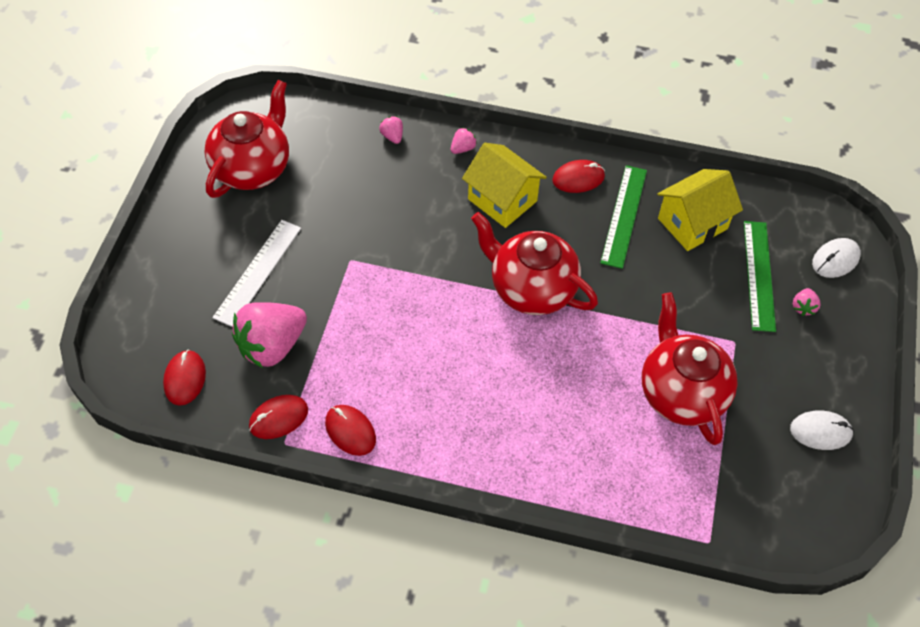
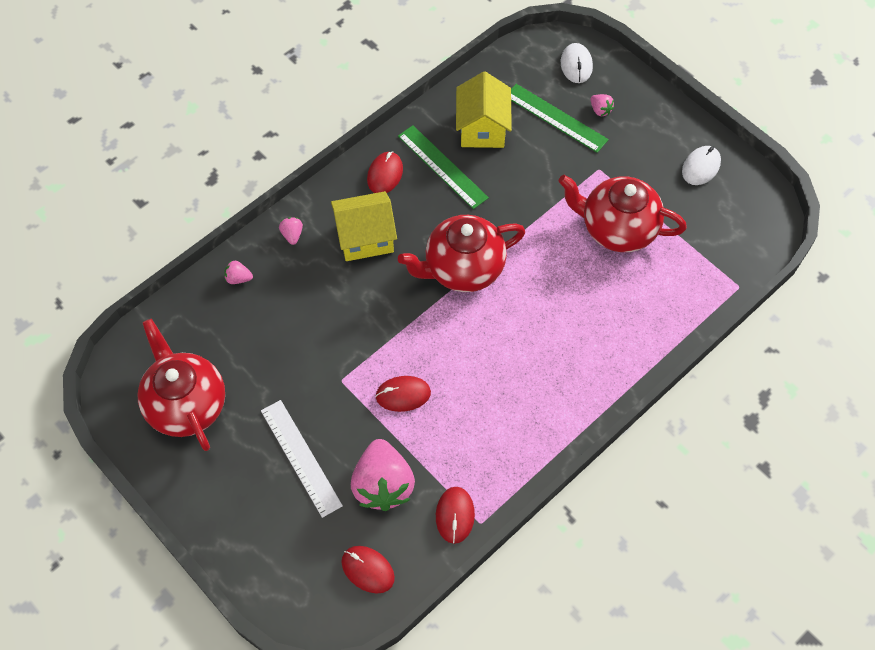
camera: 55 degrees left, 5 degrees up
red mouse [325,405,376,456] -> red mouse moved to [375,376,431,412]

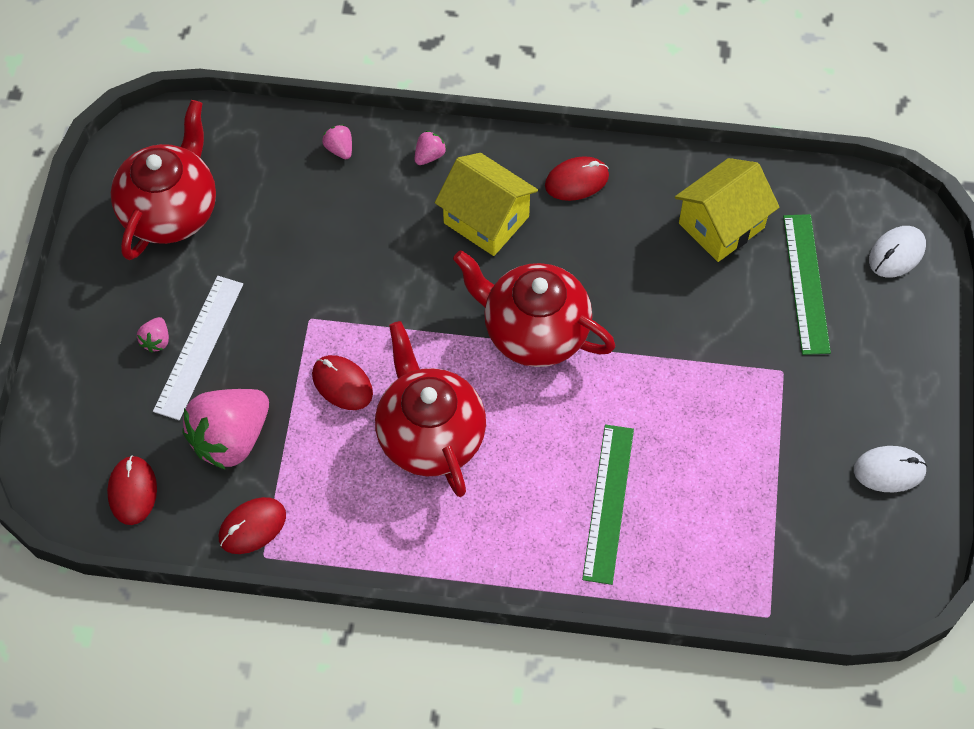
camera: 50 degrees right, 0 degrees up
green ruler [398,125,489,209] -> green ruler moved to [582,425,634,585]
red teapot [558,175,687,252] -> red teapot moved to [375,321,486,497]
pink strawberry [590,94,614,116] -> pink strawberry moved to [137,317,169,352]

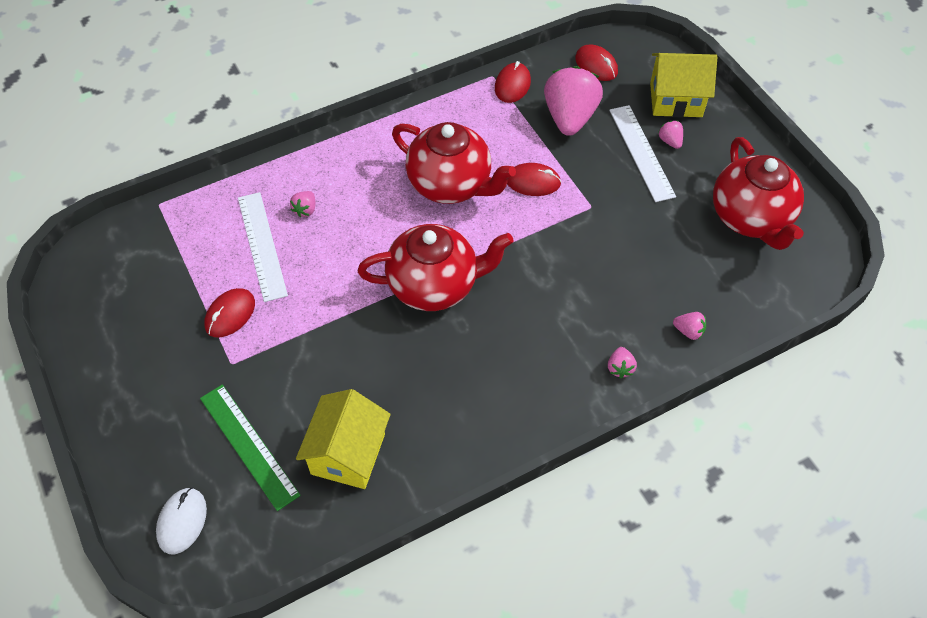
camera: 145 degrees right, 5 degrees down
yellow house [435,153,538,256] -> yellow house moved to [650,53,717,117]
red mouse [545,156,609,201] -> red mouse moved to [204,288,255,337]
green ruler [582,425,634,585] -> pink strawberry [290,191,315,217]
white mouse [854,446,927,492] -> none
none -> white ruler [238,192,288,302]

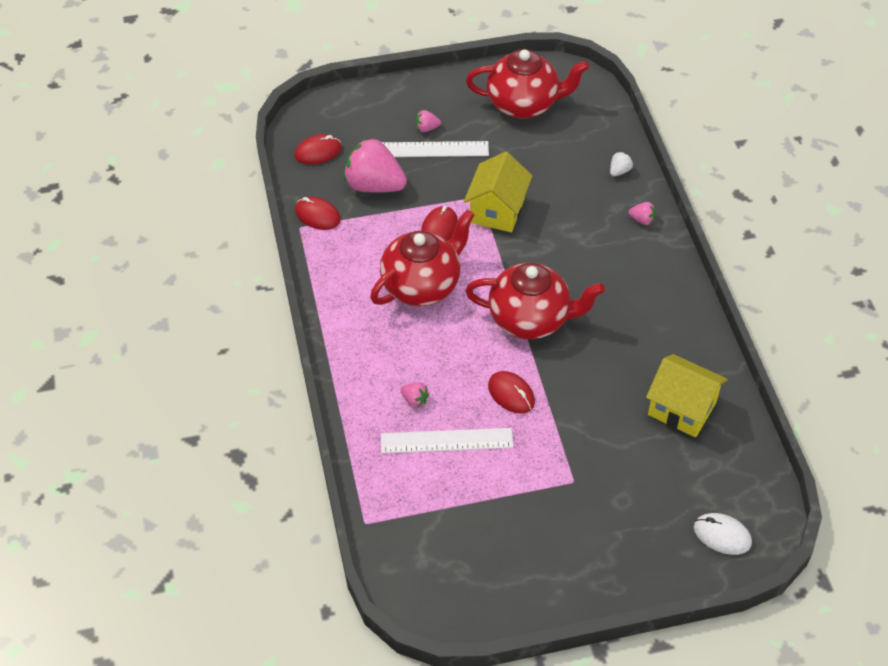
camera: 75 degrees left, 5 degrees down
green ruler [200,384,301,511] -> none
red mouse [204,288,255,337] -> red mouse moved to [488,371,535,414]
red teapot [358,224,514,311] -> red teapot turned 90 degrees clockwise [465,263,605,339]
yellow house [650,53,717,117] -> yellow house moved to [464,152,532,232]
pink strawberry [673,312,706,340] -> white strawberry [610,152,633,176]

